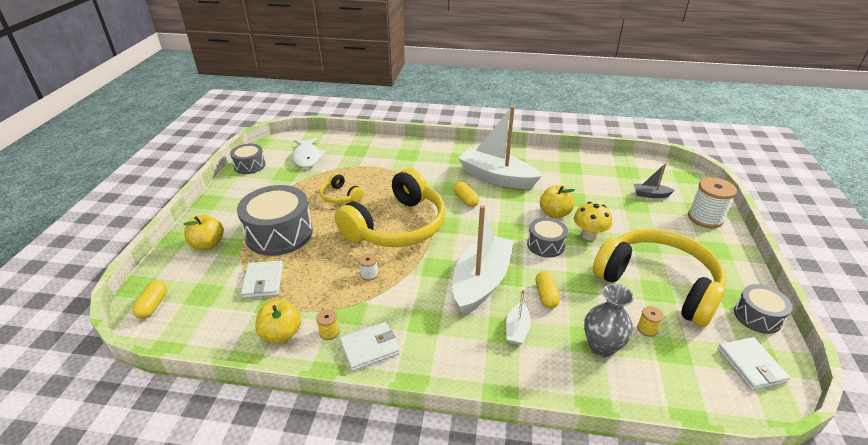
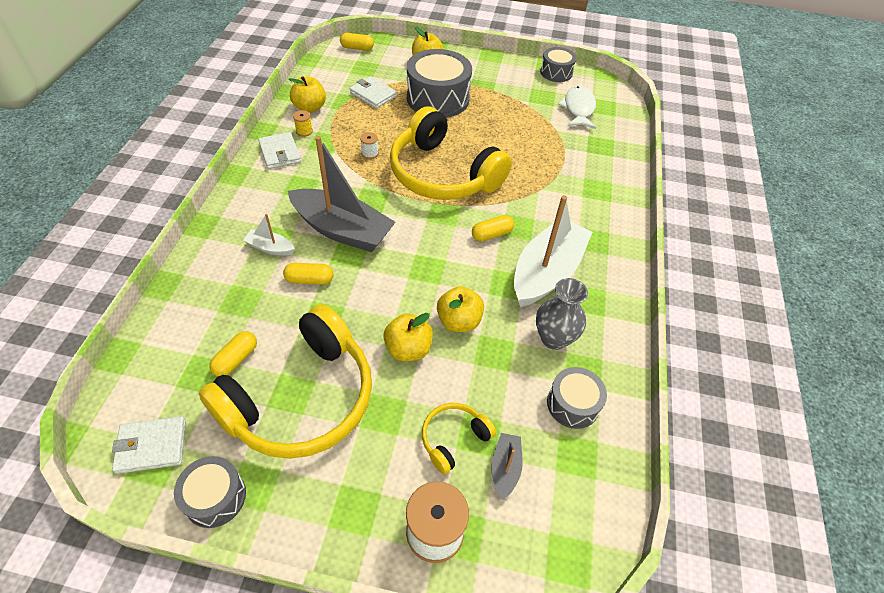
camera: 90 degrees right, 15 degrees up
white wallet [241,261,283,298] -> white wallet turned 45 degrees clockwise [350,76,397,108]
white fish [292,138,326,168] -> white fish turned 105 degrees clockwise [558,86,596,129]
yellow headphones [320,173,364,204] -> yellow headphones moved to [422,403,496,474]
white boat [453,205,514,315] -> grey boat [288,136,396,252]
grey drum [527,217,568,258] -> grey drum moved to [547,367,607,429]
yellow mushroom [574,202,612,241] -> yellow apple [383,313,433,361]
grey vase [584,284,634,357] -> grey vase moved to [536,278,588,350]
yellow spool [637,306,664,337] -> yellow capsule [209,331,257,376]

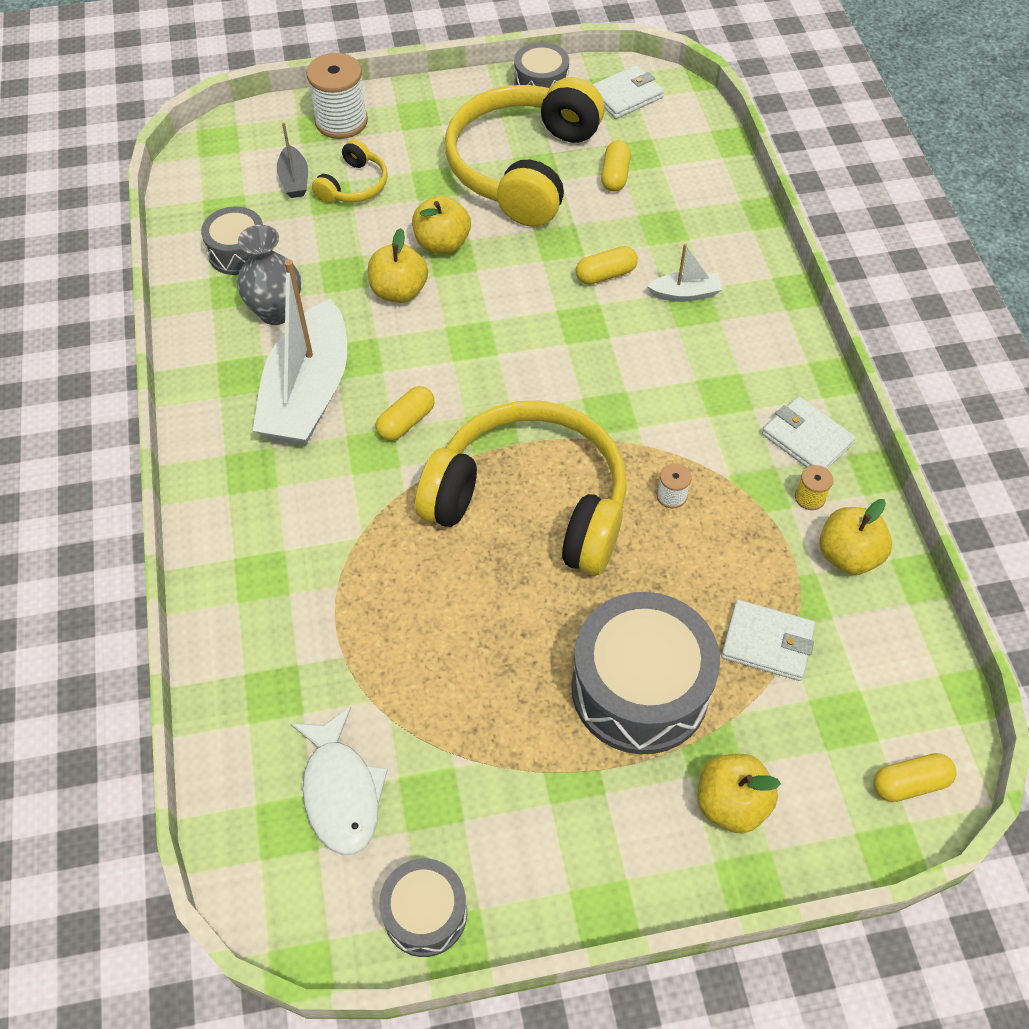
camera: 160 degrees right, 5 degrees up
grey boat [288,136,396,252] -> none

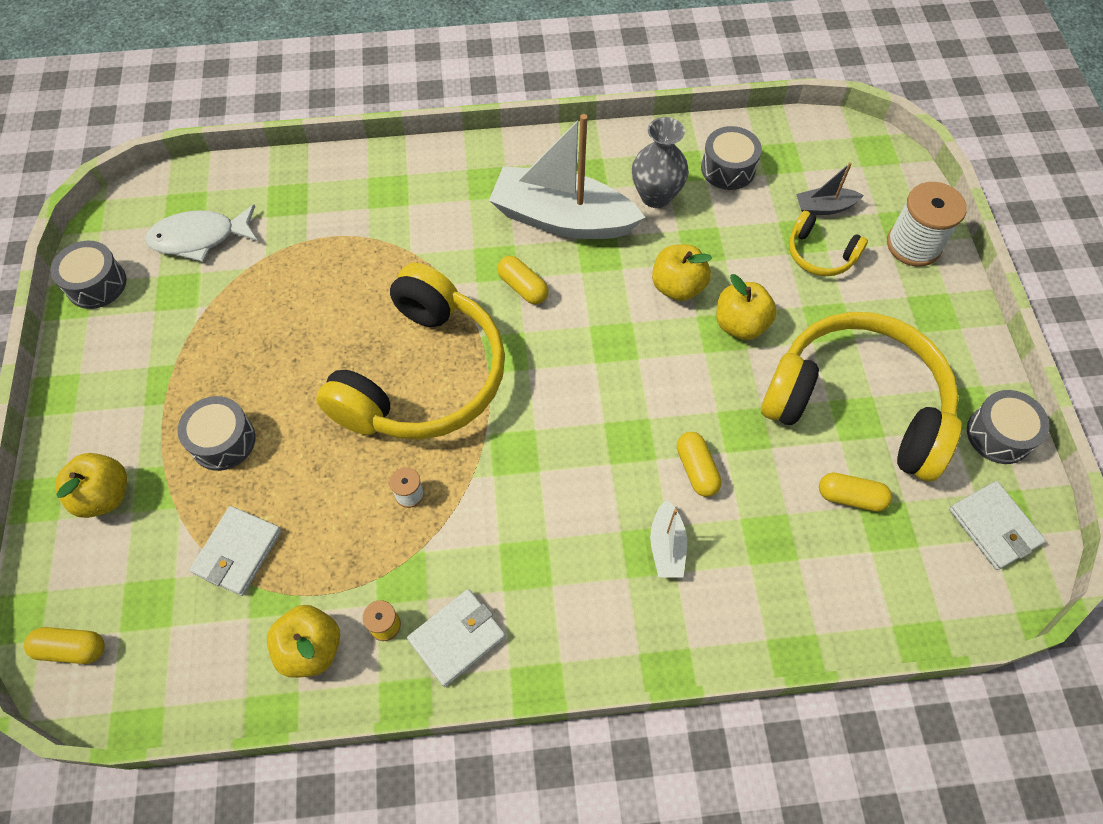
camera: 95 degrees right, 5 degrees up
grey drum [571,592,720,754] -> grey drum [178,396,255,471], size x0.55
yellow capsule [873,753,957,802] -> yellow capsule turned 75 degrees counterclockwise [24,627,105,664]

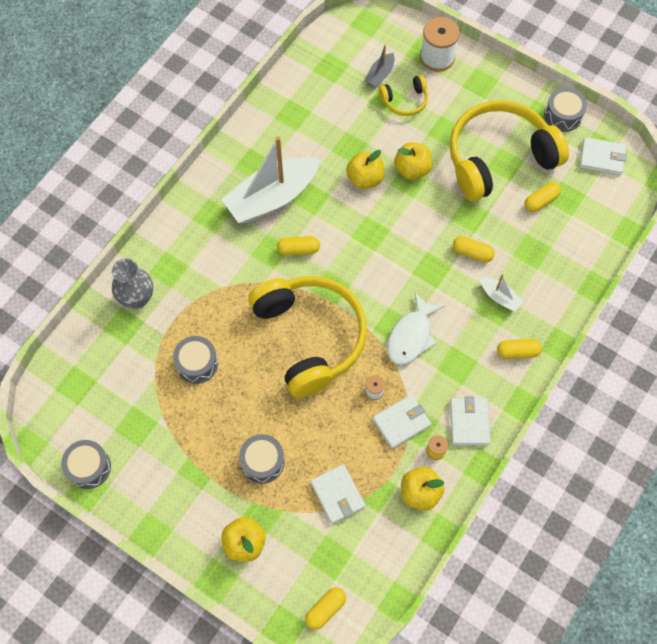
camera: 50 degrees left, 5 degrees up
white fish [145,205,258,262] -> white fish moved to [387,293,444,365]
grey vase [632,117,689,208] -> grey vase moved to [112,258,153,309]
grey drum [701,126,762,190] -> grey drum moved to [173,336,218,384]
none -> white wallet [373,394,431,449]
none -> yellow capsule [497,339,542,359]

